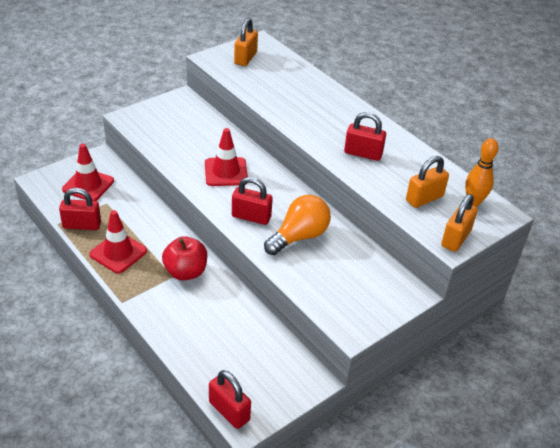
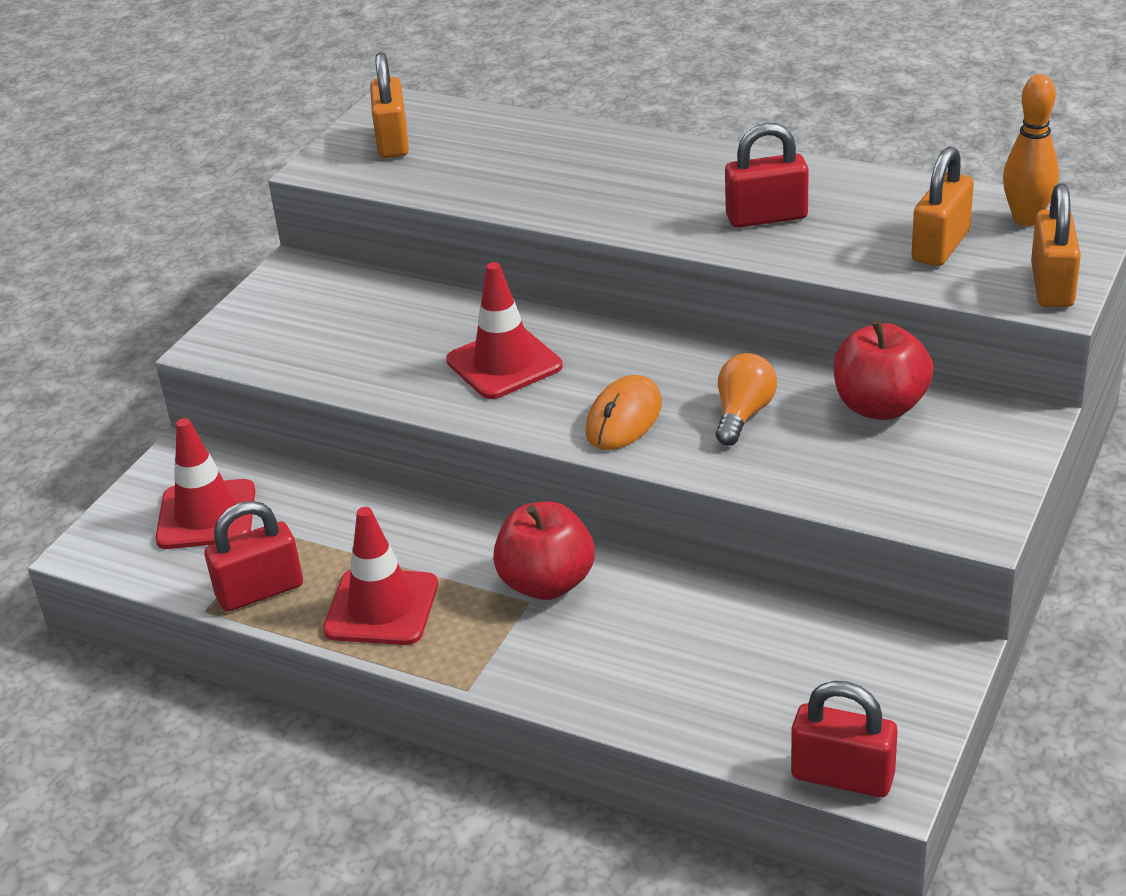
camera: 20 degrees left, 5 degrees down
red padlock [232,177,273,225] -> orange mouse [586,375,662,450]
orange light bulb [264,195,331,255] -> orange light bulb [716,353,777,445], size x0.63
none -> red apple [833,320,933,420]

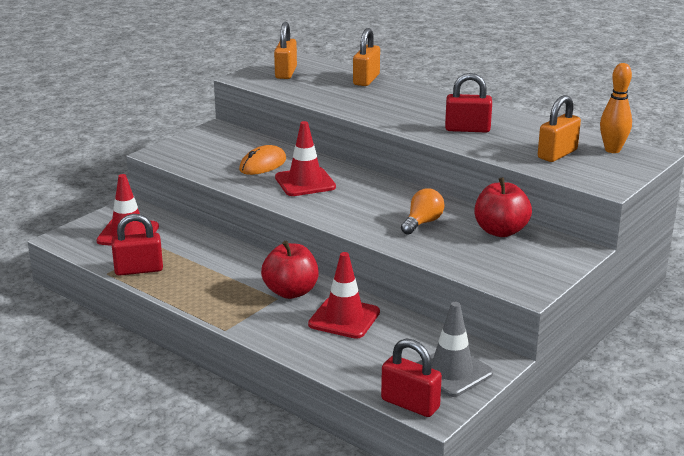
camera: 10 degrees right, 10 degrees down
red traffic cone [323,507,438,645] -> red traffic cone moved to [308,252,380,339]
orange mouse [586,375,662,450] -> orange mouse moved to [239,145,286,175]
orange padlock [1031,183,1081,307] -> orange padlock moved to [353,28,380,86]
none -> grey traffic cone [416,302,493,397]

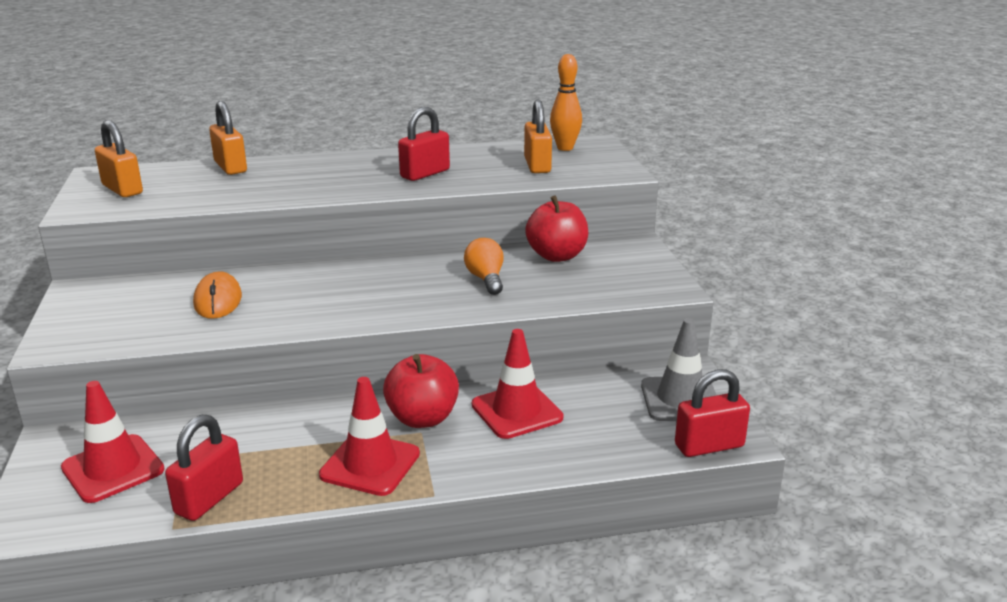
camera: 50 degrees left, 0 degrees up
red traffic cone [275,121,336,196] -> red traffic cone moved to [319,377,420,496]

